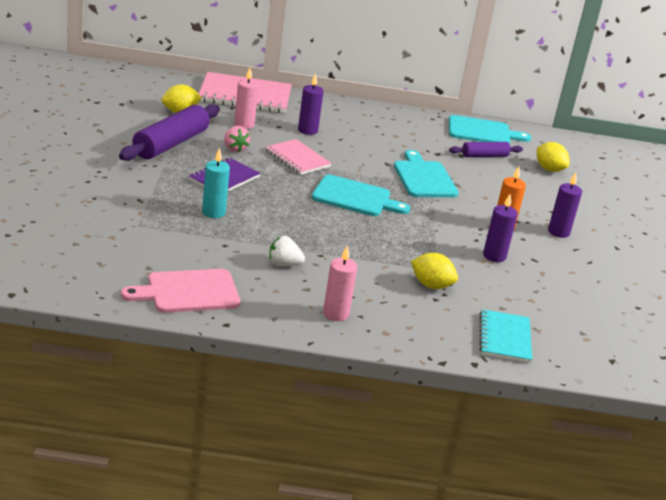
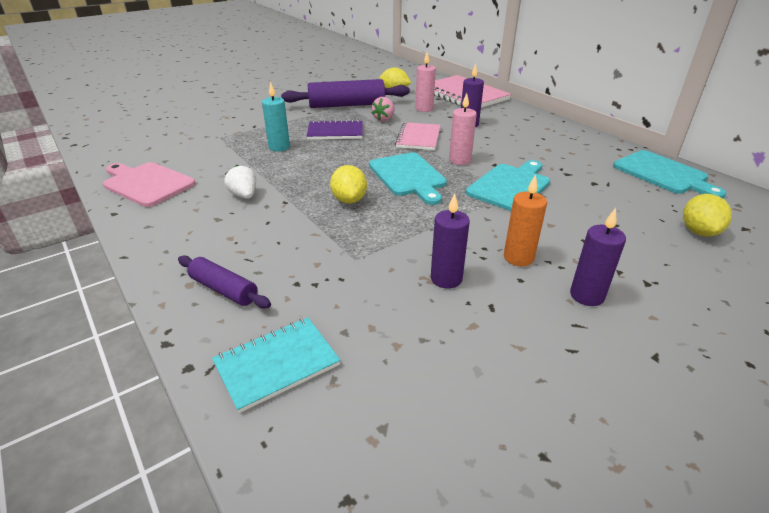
camera: 55 degrees right, 5 degrees up
pink candle [323,246,357,321] -> pink candle moved to [449,93,477,165]
yellow lemon [411,253,458,289] -> yellow lemon moved to [330,165,367,204]
purple rolling pin [449,142,523,157] -> purple rolling pin moved to [178,256,271,308]

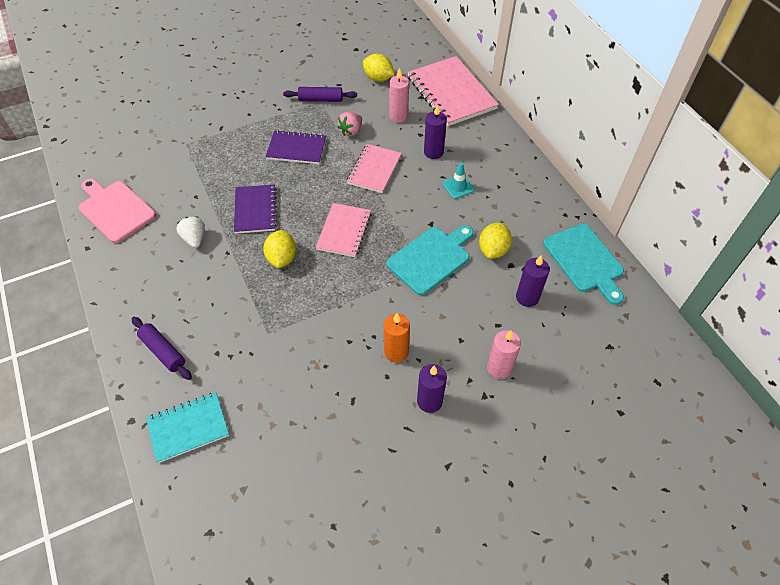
camera: 10 degrees right, 20 degrees up
turquoise candle [262,82,290,152] -> none
purple rolling pin [281,79,410,108] -> purple rolling pin [283,87,357,102], size x0.55
turquoise cutting board [369,152,447,205] -> pink notebook [316,203,372,257]
purple candle [431,193,470,289] -> purple candle moved to [516,255,550,307]
pink candle [449,93,477,165] -> pink candle moved to [487,330,521,379]
yellow lemon [683,194,732,236] -> yellow lemon moved to [479,223,512,259]
none -> purple notebook [234,184,277,234]
none -> turquoise traffic cone [442,162,474,199]

